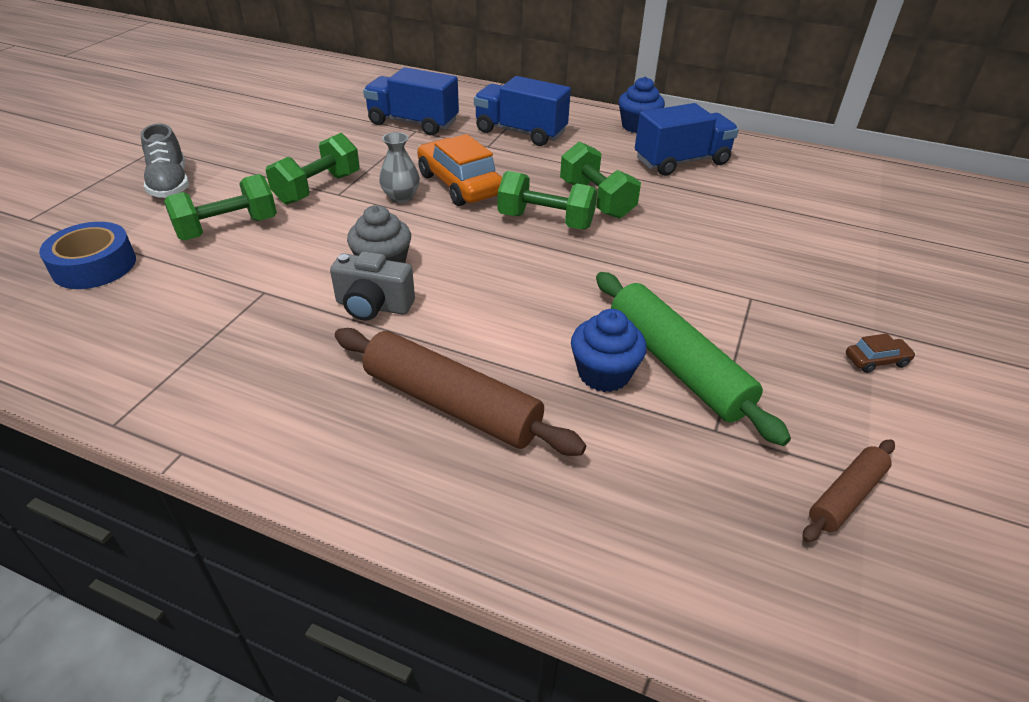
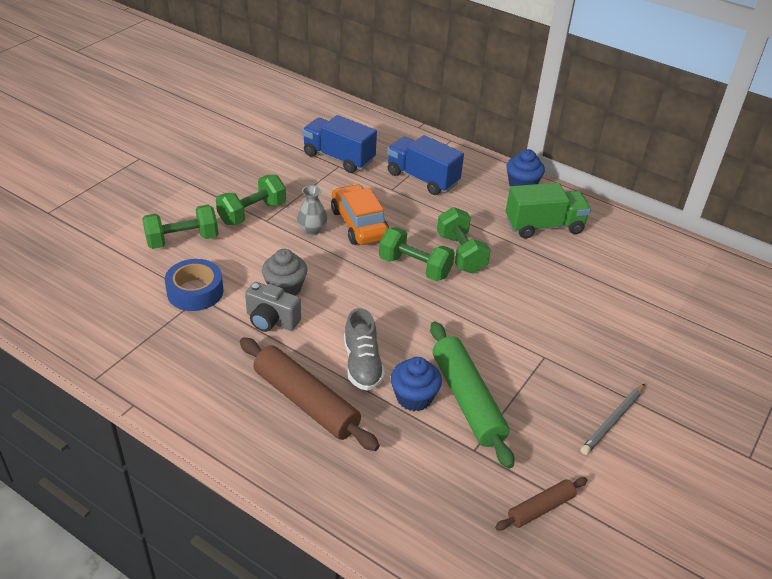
camera: 10 degrees right, 0 degrees up
blue tape [39,222,136,289] -> blue tape moved to [165,259,223,311]
grey shoe [141,124,189,198] -> grey shoe moved to [344,308,385,391]
blue truck [635,103,739,176] -> green truck [506,183,591,238]
brown car [846,334,916,373] -> grey pencil [580,384,645,455]

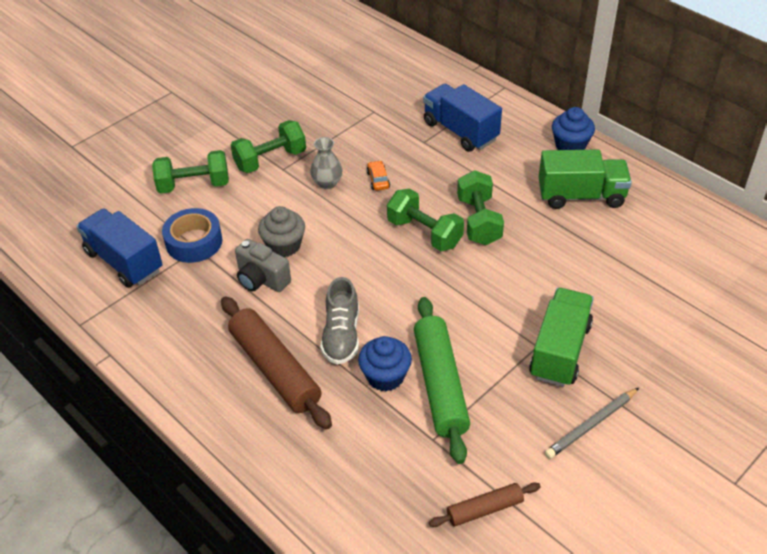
camera: 15 degrees right, 5 degrees up
blue truck [302,115,377,173] -> blue truck moved to [76,209,163,288]
orange car [331,184,389,245] -> orange car [367,160,390,191], size x0.44
none -> green truck [529,288,594,387]

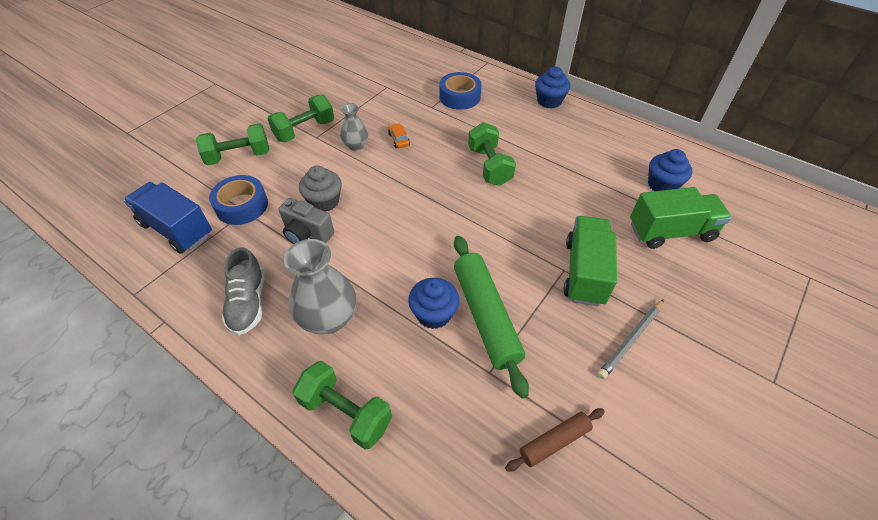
camera: 10 degrees left, 5 degrees up
brown rolling pin [221,297,332,429] -> grey vase [284,239,356,334]
grey shoe [320,277,359,365] -> grey shoe moved to [222,247,264,335]
green dumbbell [387,188,464,251] -> green dumbbell moved to [293,361,392,450]
blue truck [423,84,502,152] -> blue tape [439,72,481,110]
green truck [539,149,632,209] -> green truck moved to [630,187,732,249]
none -> blue cupcake [648,149,692,191]

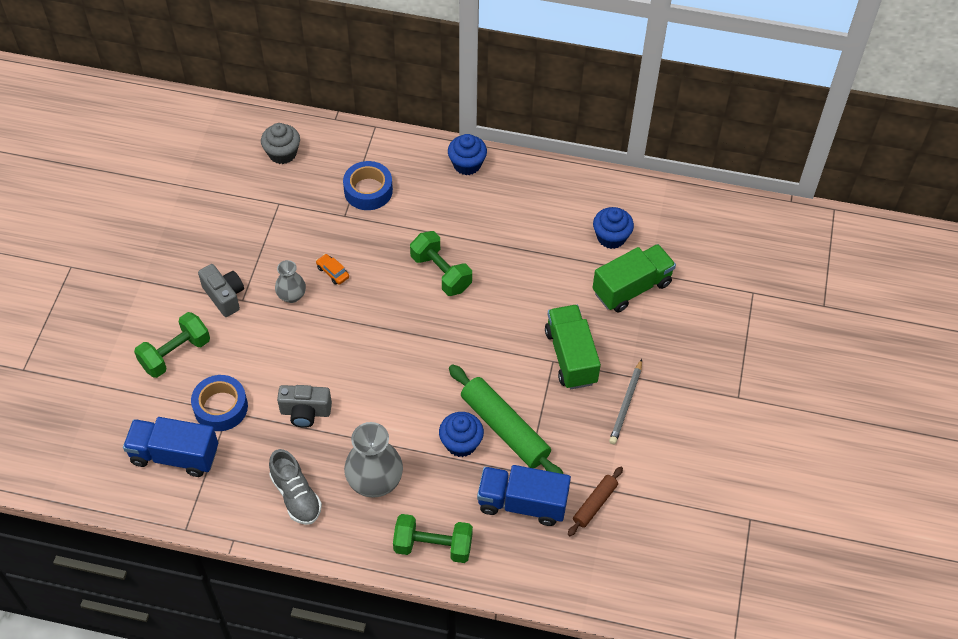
camera: 25 degrees left, 5 degrees up
green dumbbell [267,94,334,142] -> grey camera [198,264,244,317]
grey cupcake [299,165,342,212] -> grey cupcake moved to [261,123,300,164]
none -> blue truck [477,465,571,526]

